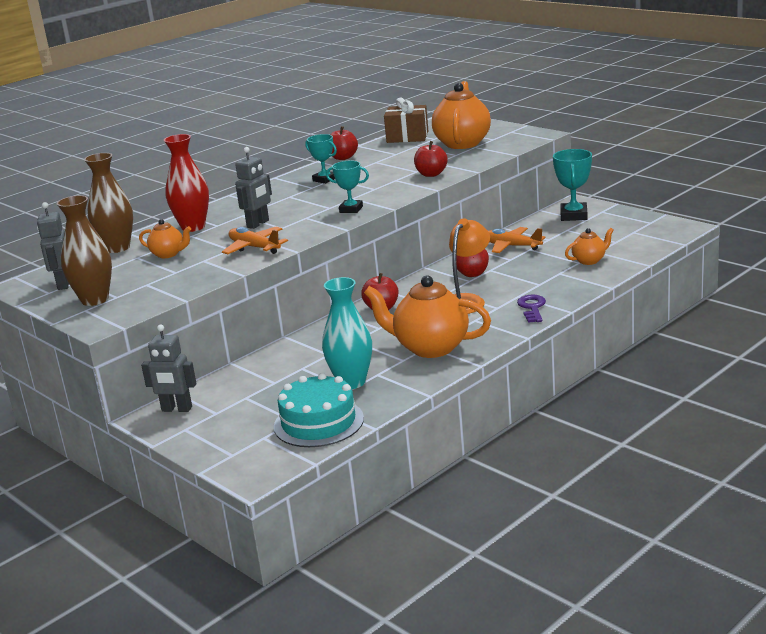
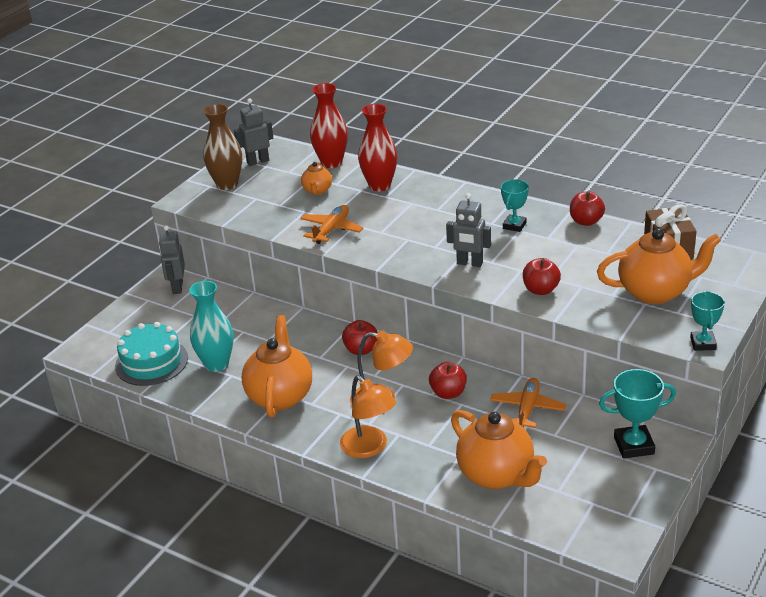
camera: 75 degrees right, 10 degrees up
brown vase [84,153,133,253] -> red vase [310,83,348,168]
grey robot [235,147,272,229] -> grey robot moved to [446,193,491,267]
turquoise trophy [326,161,369,213] -> turquoise trophy moved to [690,291,725,351]
purple key [517,295,546,323] -> orange lamp [340,375,396,458]
orange teapot [565,228,614,265] -> orange teapot [451,410,547,489], size x1.98

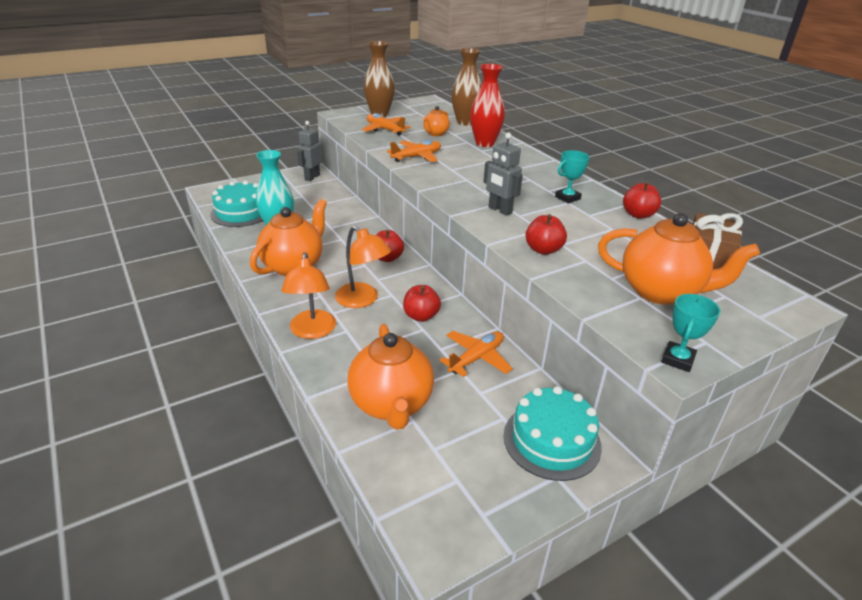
camera: 25 degrees right, 0 degrees up
grey robot [234,99,273,166] -> none
red vase [310,83,348,168] -> brown vase [451,48,482,126]
turquoise trophy [599,369,676,459] -> turquoise cake [503,386,602,481]
none -> orange plane [362,113,411,136]

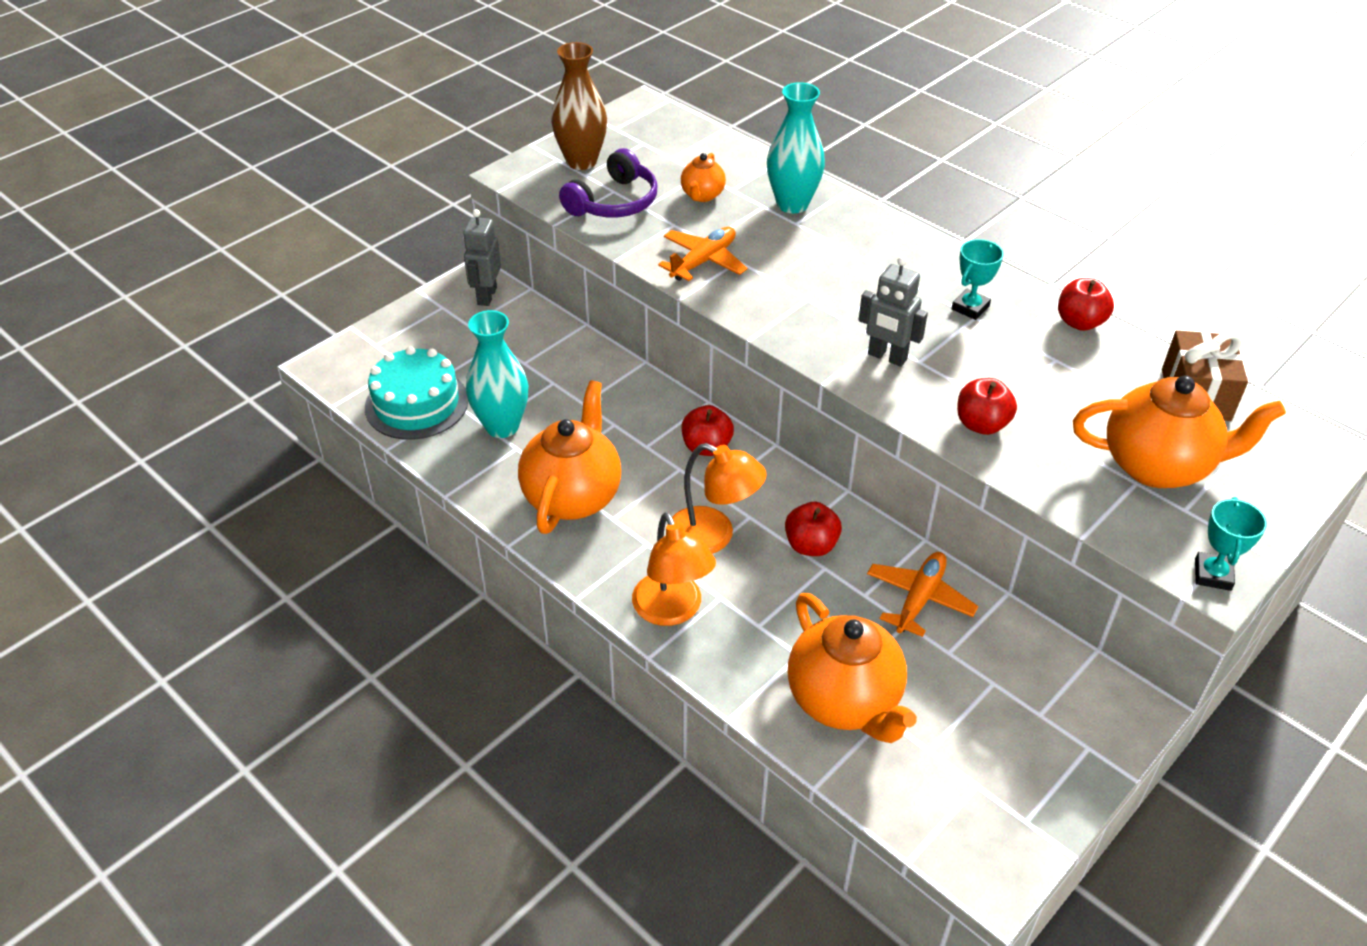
camera: 15 degrees left, 10 degrees up
orange plane [362,113,411,136] -> purple headphones [559,148,657,217]
brown vase [451,48,482,126] -> none
red vase [470,64,505,147] -> turquoise vase [767,82,825,213]
turquoise cake [503,386,602,481] -> none

